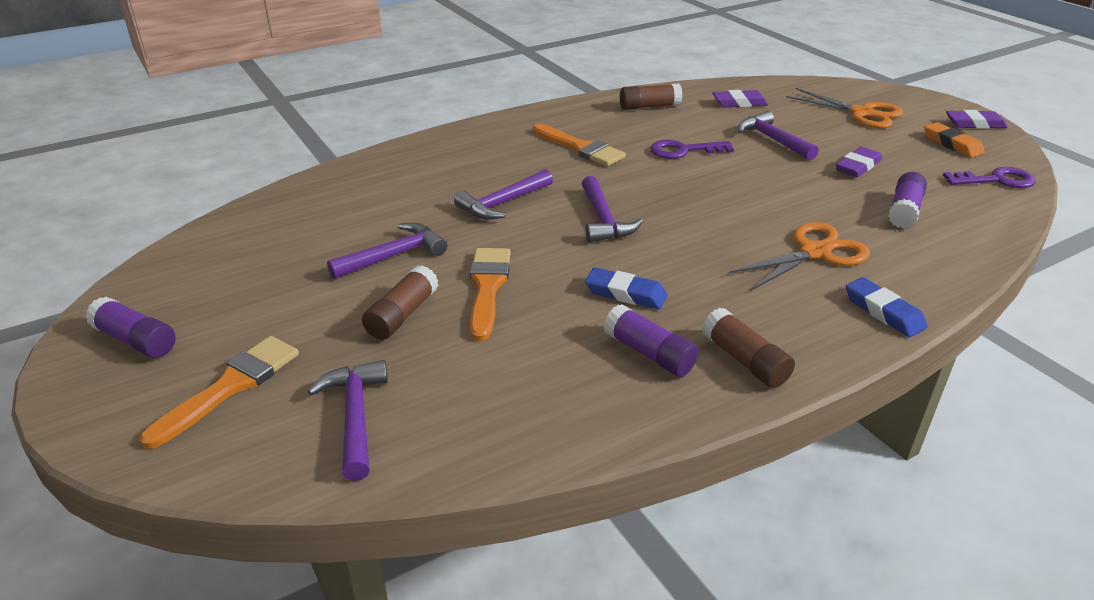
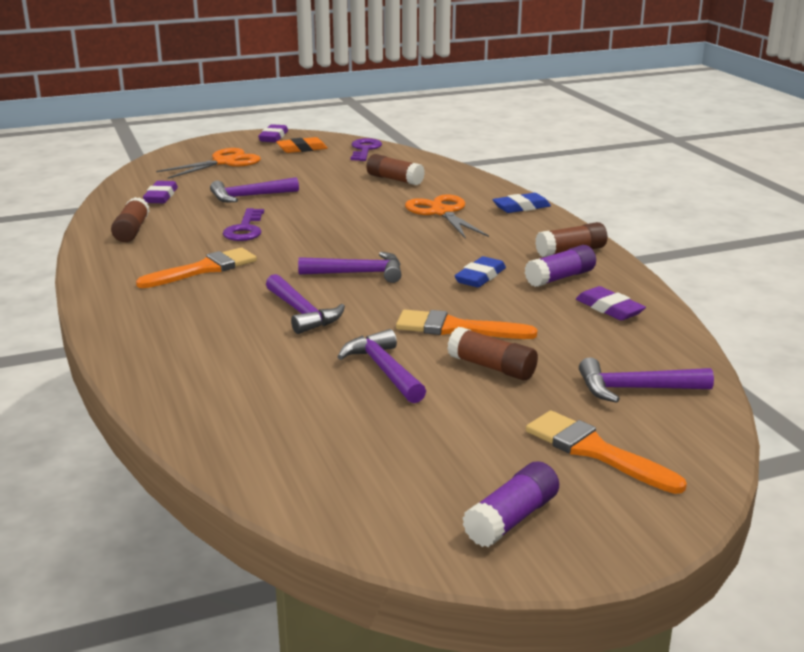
camera: 80 degrees left, 10 degrees down
purple eraser [836,147,882,177] -> purple eraser moved to [576,286,646,321]
purple glue stick [888,172,927,229] -> brown glue stick [366,154,425,185]

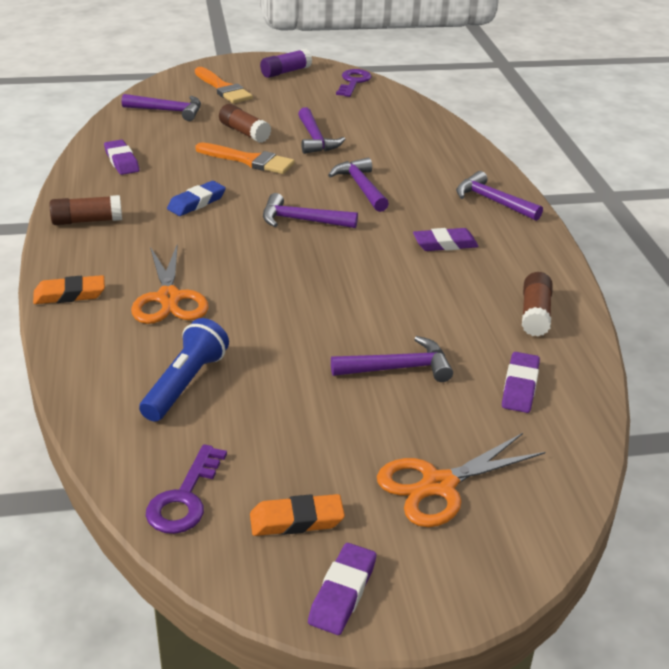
camera: 170 degrees left, 10 degrees up
orange brush [136,247,257,288] -> purple eraser [413,228,479,251]
purple key [222,208,264,241] -> purple key moved to [336,69,372,97]
brown glue stick [366,154,425,185] -> blue flashlight [139,318,229,422]
blue eraser [492,193,551,213] -> orange eraser [33,275,105,304]
purple glue stick [525,245,596,287] -> none
none -> purple hammer [456,171,543,221]

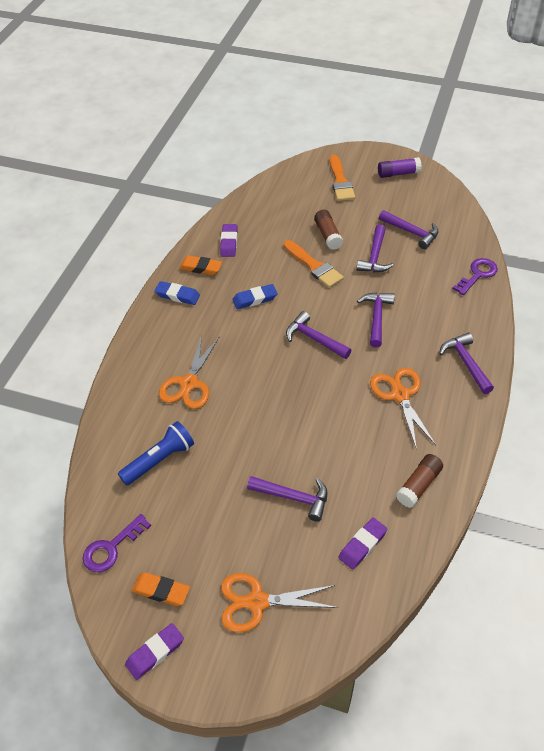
camera: 30 degrees right, 15 degrees up
orange eraser [33,275,105,304] -> orange eraser moved to [179,256,222,275]
brown glue stick [50,195,122,225] -> blue eraser [154,281,200,305]
purple hammer [122,94,201,121] -> purple hammer moved to [379,210,438,249]
purple key [336,69,372,97] -> purple key moved to [453,258,498,295]
purple eraser [413,228,479,251] -> orange scissors [370,368,436,450]

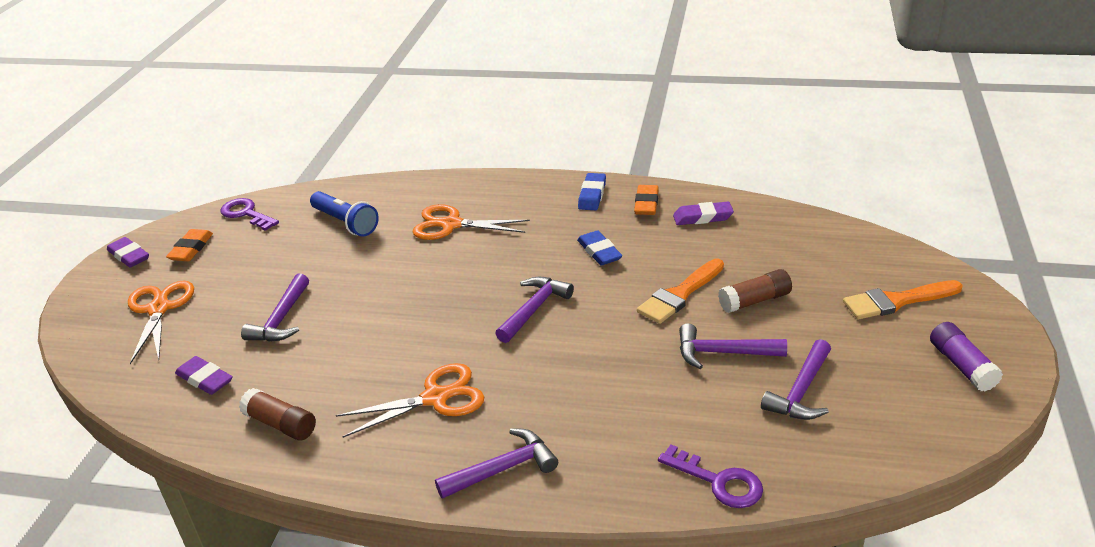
camera: 85 degrees right, 15 degrees down
purple hammer [357,292,395,348] -> none

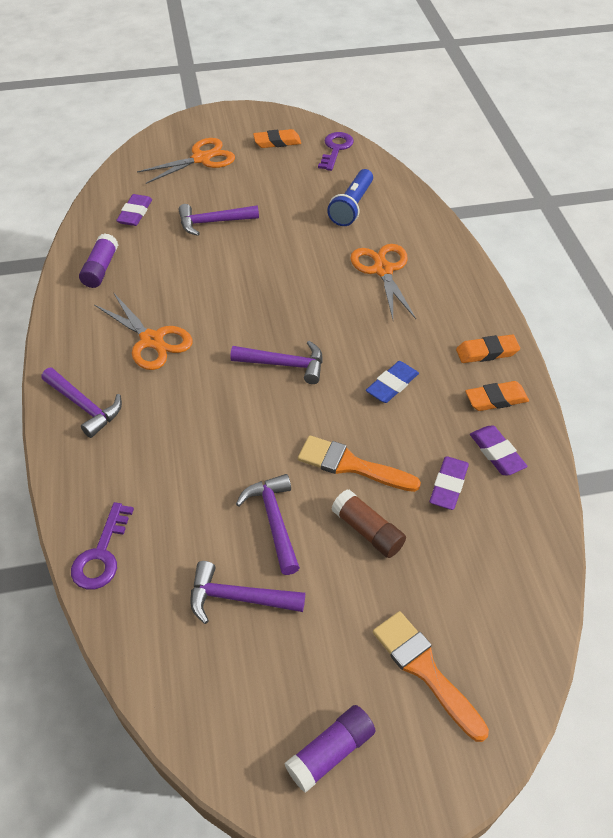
camera: 65 degrees right, 15 degrees up
purple eraser [107,237,149,268] -> purple eraser moved to [429,456,469,510]
brown glue stick [239,388,316,440] -> purple glue stick [79,233,118,288]
blue eraser [578,173,606,210] -> orange eraser [456,335,520,363]

